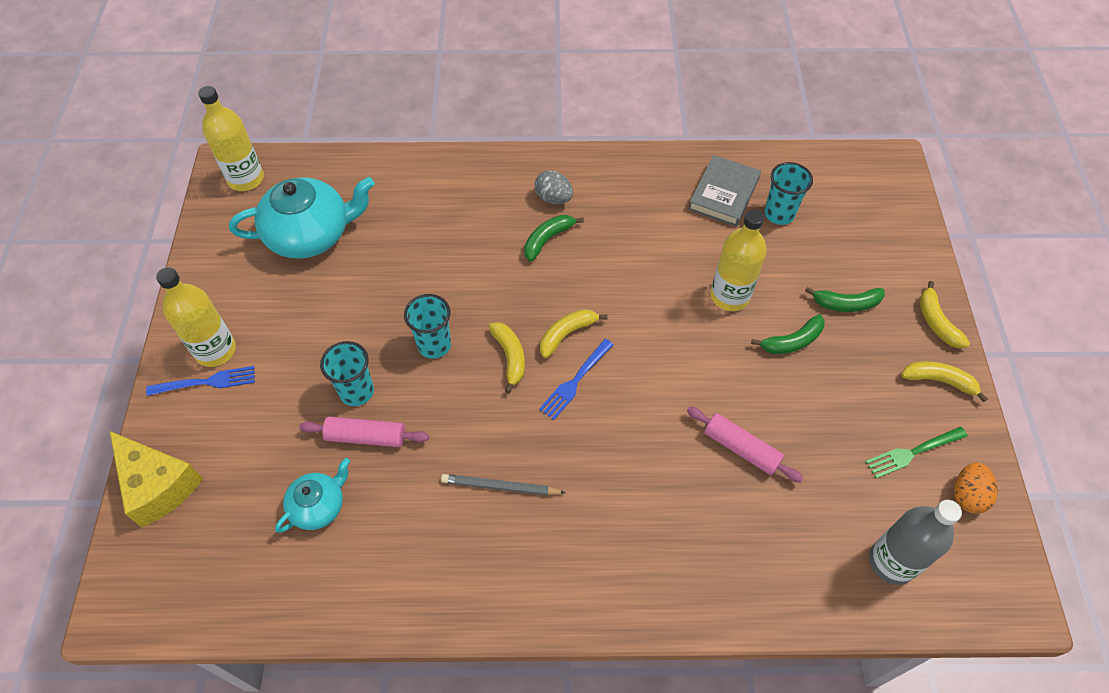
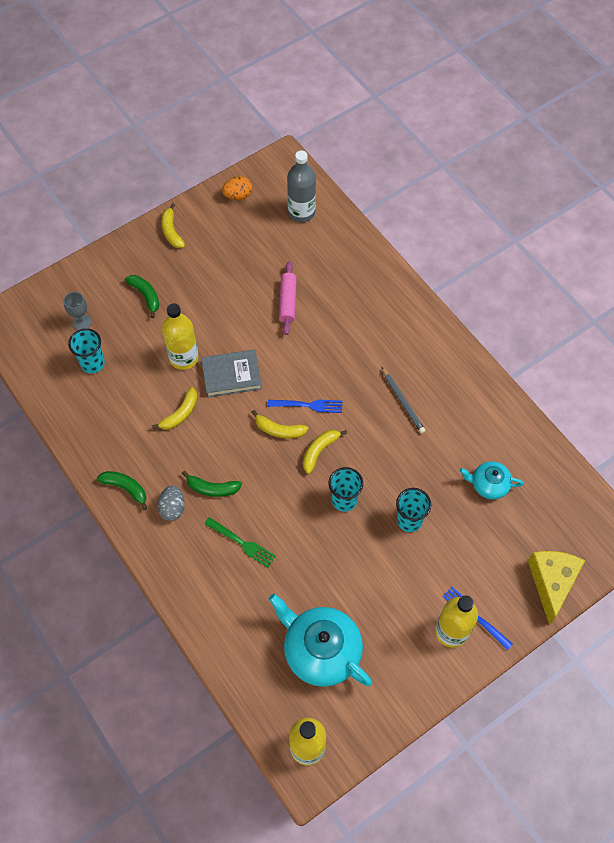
camera: 125 degrees left, 5 degrees up
pink rolling pin [299,417,429,447] -> none
grey book [688,155,761,227] -> grey book moved to [201,349,262,398]
green banana [751,314,825,354] -> green banana moved to [97,471,147,510]
green fork [865,427,968,478] -> green fork moved to [204,517,276,568]
yellow banana [920,281,970,348] -> yellow banana moved to [152,387,197,430]
none -> grey goblet [64,292,91,330]

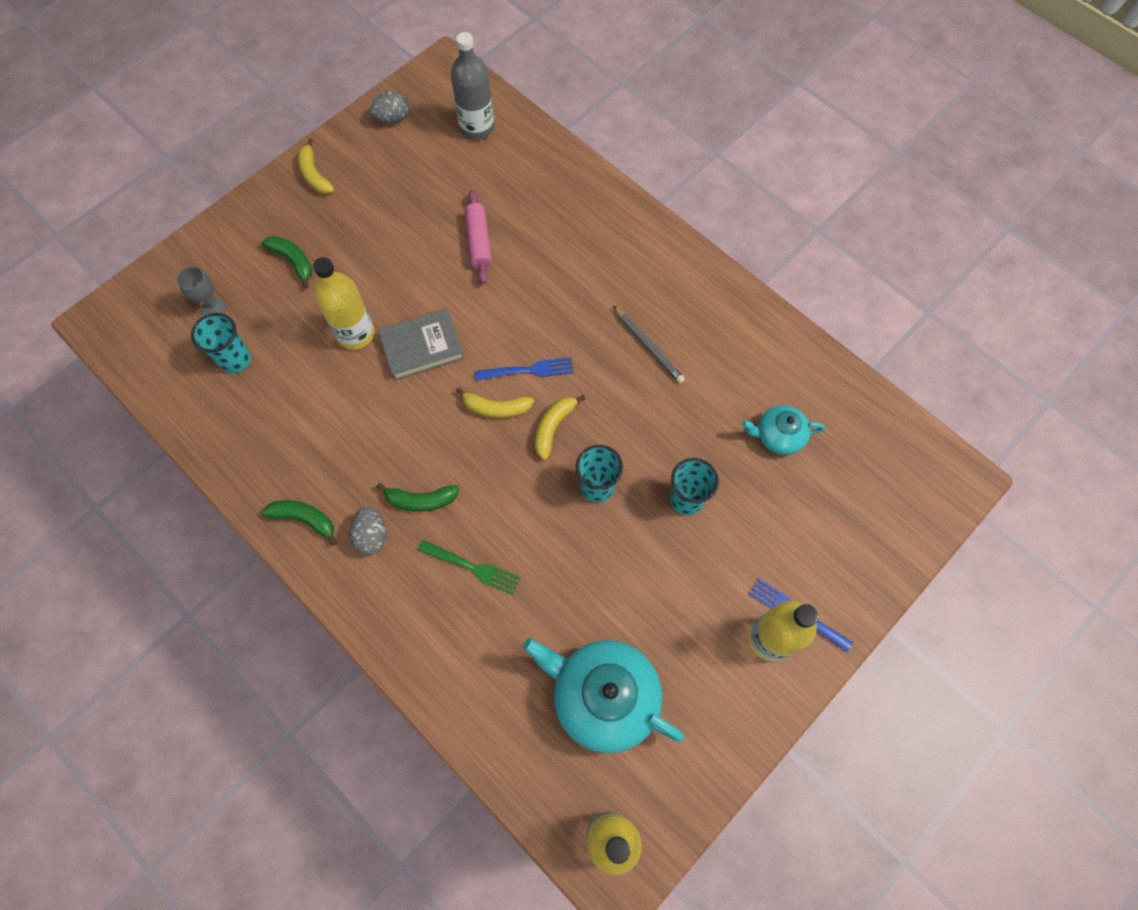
camera: 10 degrees left, 5 degrees up
yellow banana [152,387,197,430] -> none
orange egg [222,176,252,200] -> grey egg [370,91,409,124]
yellow cheese [528,551,585,625] -> none

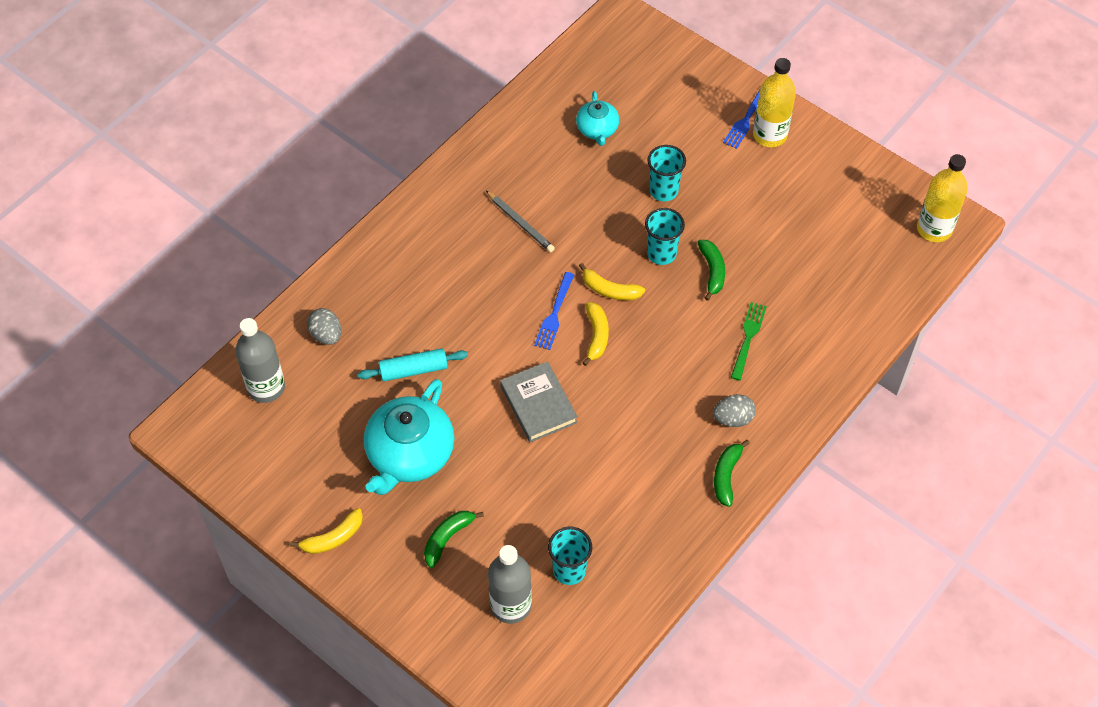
camera: 95 degrees left, 10 degrees down
grey goblet [177,266,226,316] -> grey bottle [488,545,532,624]
yellow bottle [313,257,375,350] -> none
grey egg [370,91,409,124] -> grey egg moved to [307,308,341,345]
green banana [377,483,460,512] -> green banana moved to [698,240,725,301]
pink rolling pin [465,190,492,284] -> turquoise rolling pin [358,348,468,381]
blue fork [475,357,574,380] -> blue fork turned 150 degrees counterclockwise [534,272,574,350]
turquoise teapot [523,638,684,753] -> turquoise teapot moved to [364,379,455,495]
grey pencil [613,306,685,384] -> grey pencil turned 90 degrees clockwise [486,191,555,252]

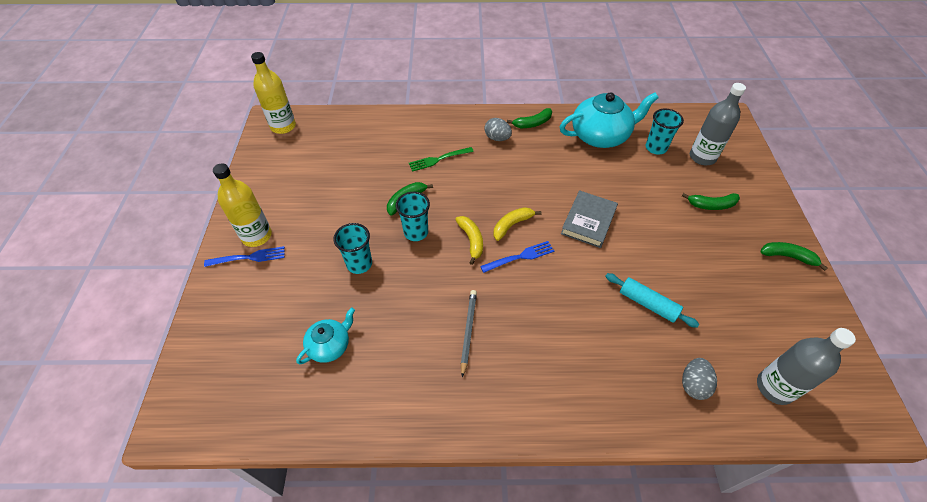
camera: 130 degrees left, 5 degrees down
yellow banana [290,508,363,554] -> green banana [760,242,828,271]
turquoise teapot [364,379,455,495] -> turquoise teapot moved to [560,92,659,148]

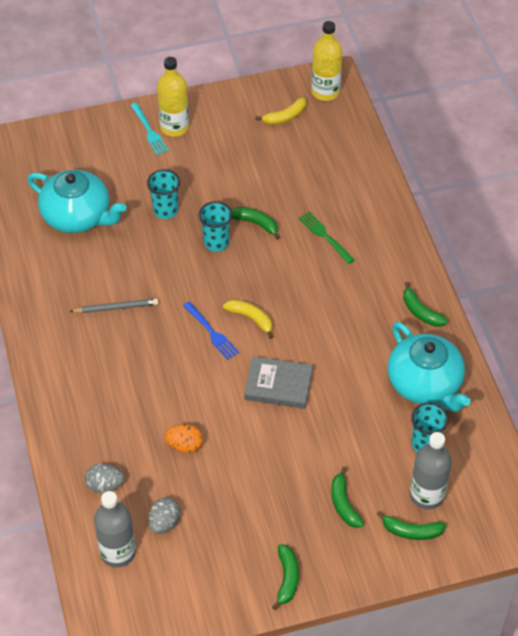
camera: 75 degrees right, 0 degrees up
blue fork [204,246,285,267] -> turquoise fork [130,103,169,155]
turquoise teapot [296,307,355,364] -> turquoise teapot [27,170,126,233], size x1.84
yellow banana [455,216,483,265] -> yellow banana moved to [256,97,306,125]
grey egg [484,118,512,141] -> grey egg moved to [148,497,180,534]
turquoise rolling pin [605,273,699,328] -> orange egg [165,424,203,453]
none -> green banana [377,511,446,540]

